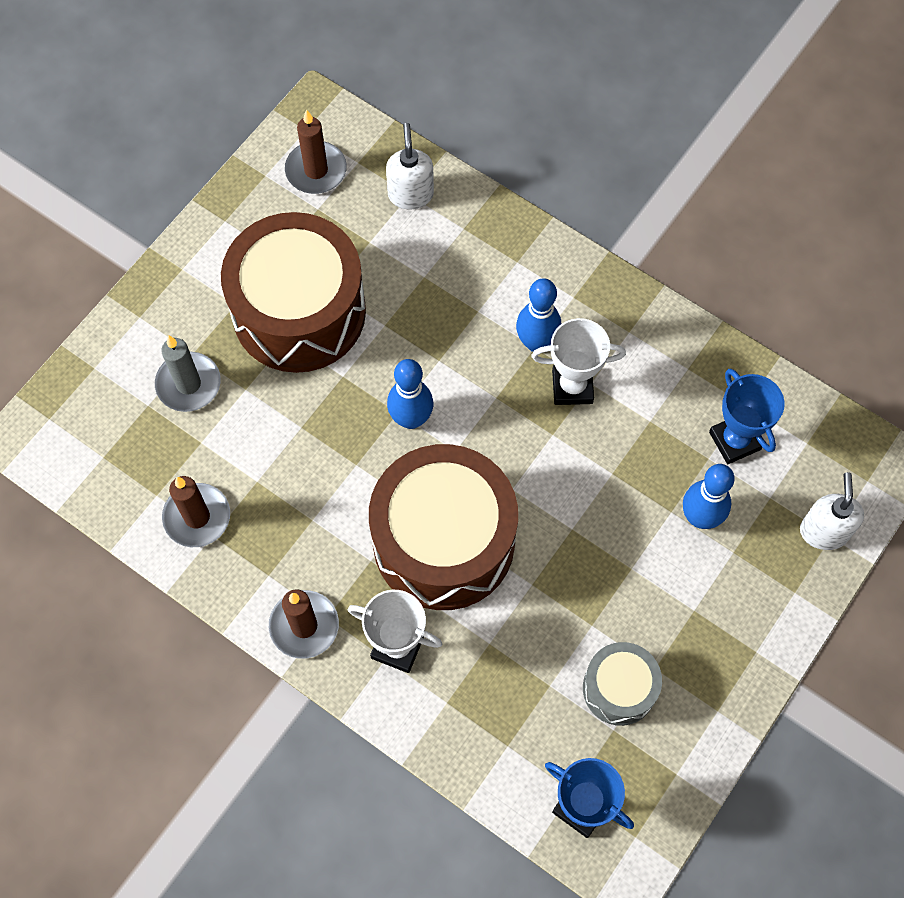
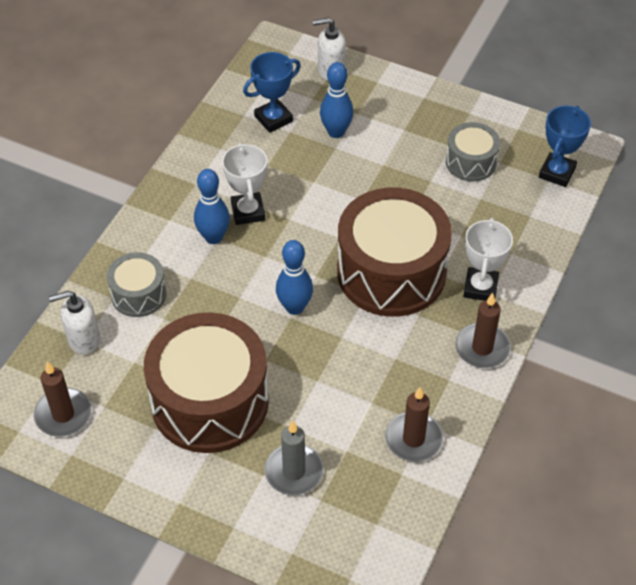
camera: 100 degrees left, 15 degrees down
none -> grey drum [107,252,167,317]

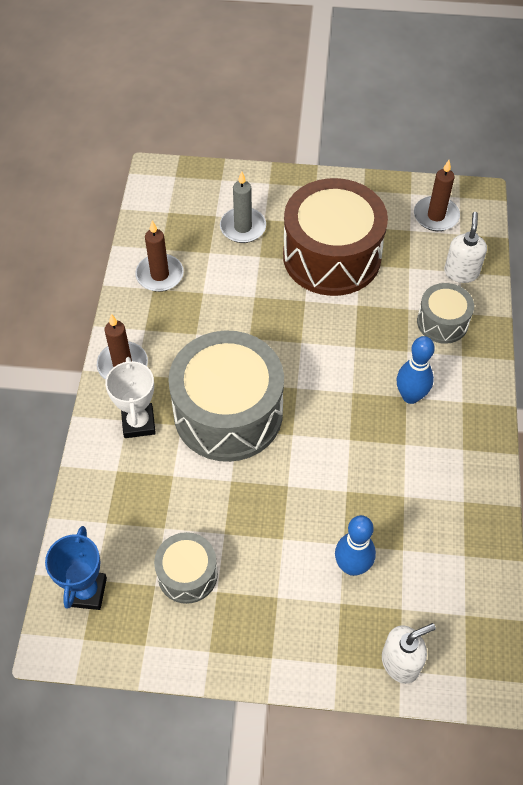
camera: 160 degrees right, 5 degrees up
white soap dispenser [49,291,100,355] -> white soap dispenser turned 45 degrees counterclockwise [444,212,487,283]
white trophy [222,142,267,225] -> none
blue trophy [243,52,301,133] -> none
blue bowling pin [276,240,313,315] -> none
brown drum [337,188,452,317] -> grey drum [168,331,284,462]

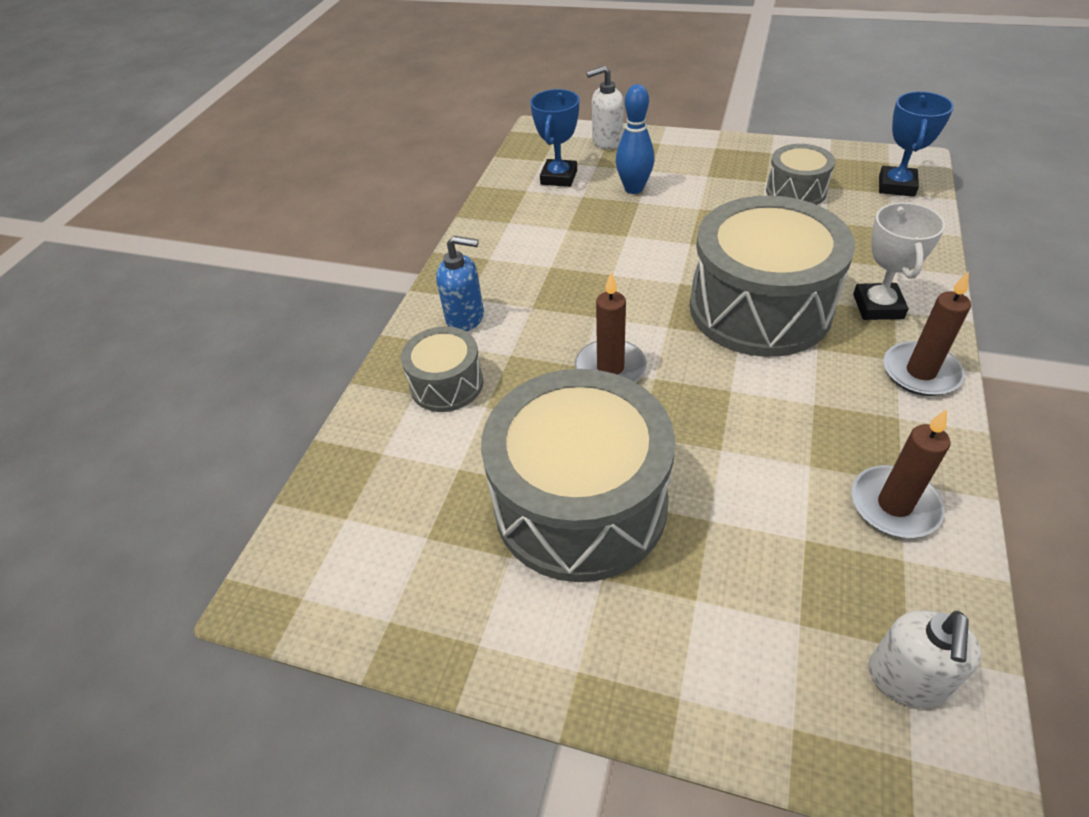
camera: 165 degrees left, 10 degrees down
grey candle [220,171,266,243] -> none
brown drum [283,178,388,296] -> grey drum [481,369,675,582]
blue bowling pin [397,336,435,404] -> none
brown candle [414,160,460,231] -> brown candle moved to [575,272,647,383]
white soap dispenser [444,212,487,283] -> white soap dispenser moved to [868,610,982,708]
none -> blue soap dispenser [436,236,484,331]
none -> blue trophy [530,89,579,187]

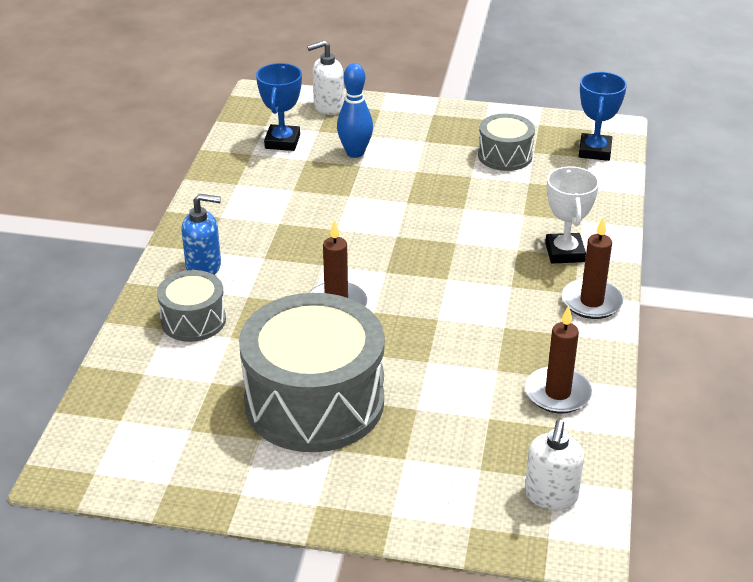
camera: 10 degrees left, 10 degrees down
grey drum [690,196,855,357] -> none

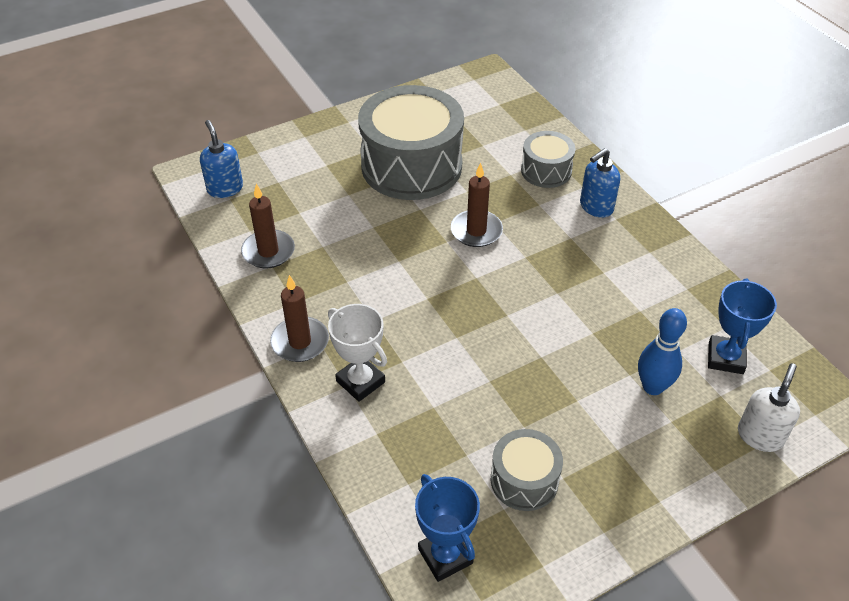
camera: 140 degrees right, 10 degrees up
blue trophy [256,63,302,151] -> blue trophy turned 45 degrees clockwise [708,278,777,374]
white soap dispenser [525,420,584,510] -> blue soap dispenser [200,120,243,198]

